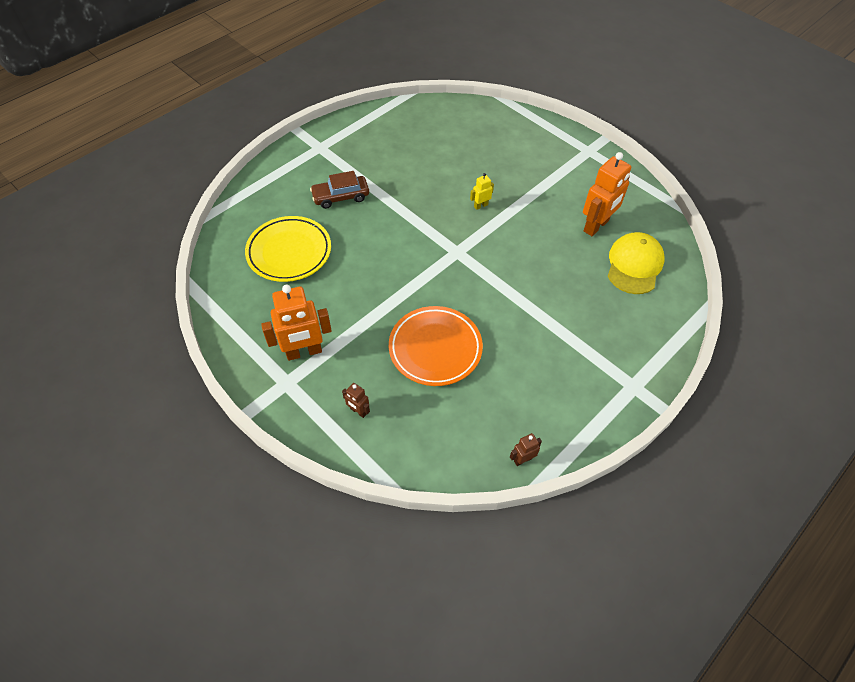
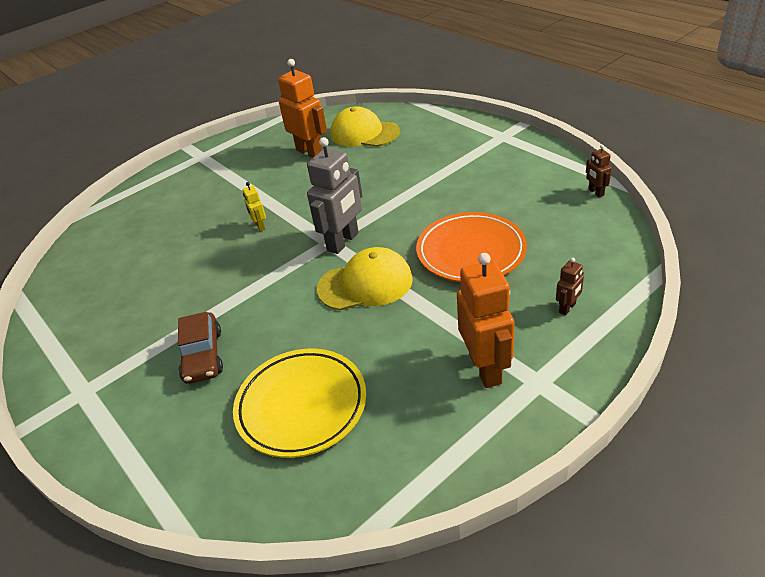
camera: 80 degrees left, 15 degrees down
none -> grey robot [307,137,362,254]
none -> yellow cap [317,247,413,310]

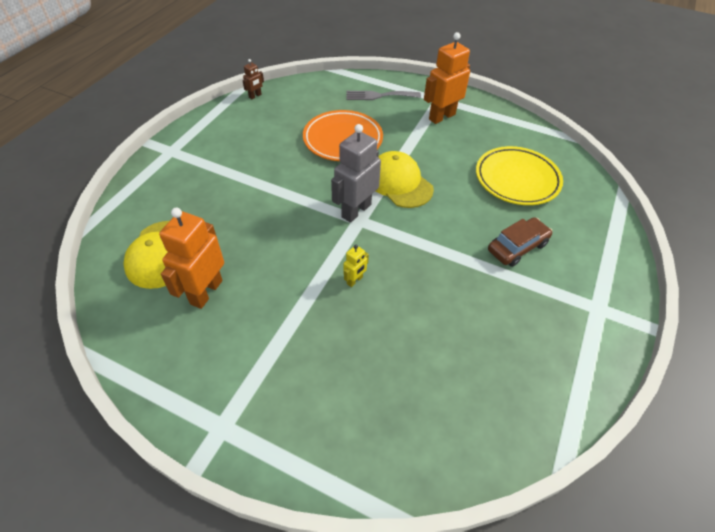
camera: 120 degrees left, 10 degrees up
grey robot [307,137,362,254] -> grey robot turned 60 degrees counterclockwise [331,124,381,223]
brown robot [556,258,584,316] -> grey fork [346,91,421,100]

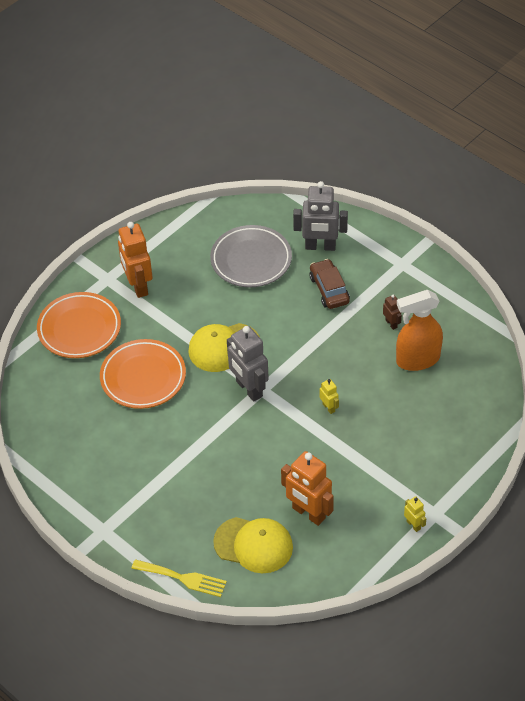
camera: 70 degrees left, 0 degrees up
brown robot [243,59,264,99] -> brown robot moved to [383,295,402,330]
grey fork [346,91,421,100] -> orange plate [37,292,121,358]
yellow plate [476,146,563,205] -> grey plate [210,225,292,287]
none -> yellow fork [131,559,227,597]
none -> grey robot [293,181,348,251]
none -> orange spray bottle [396,290,443,371]
none -> yellow robot [404,496,426,532]

